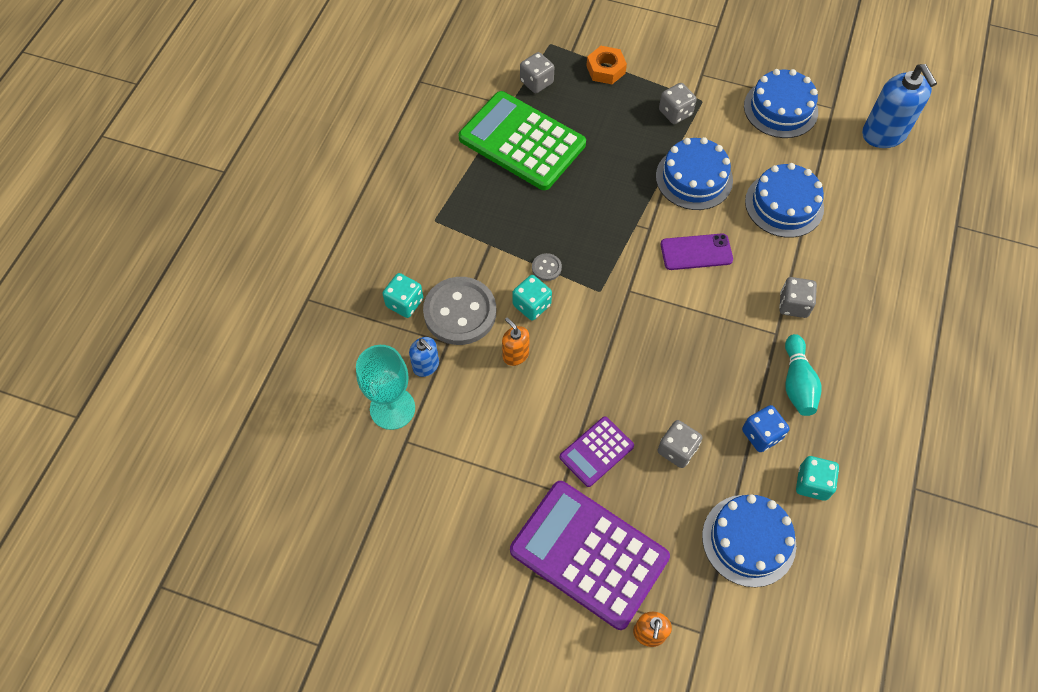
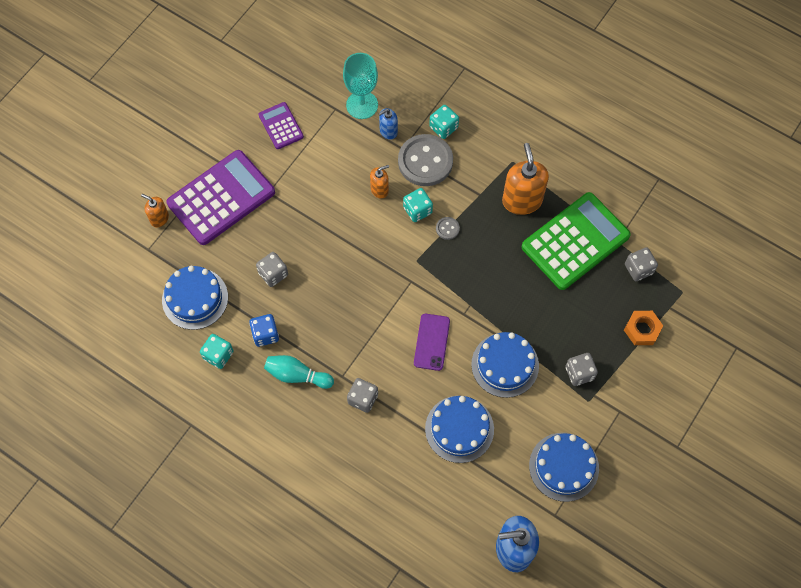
camera: 105 degrees right, 5 degrees up
purple calculator [560,417,634,487] -> purple calculator moved to [259,102,304,149]
none -> orange soap dispenser [502,143,549,215]

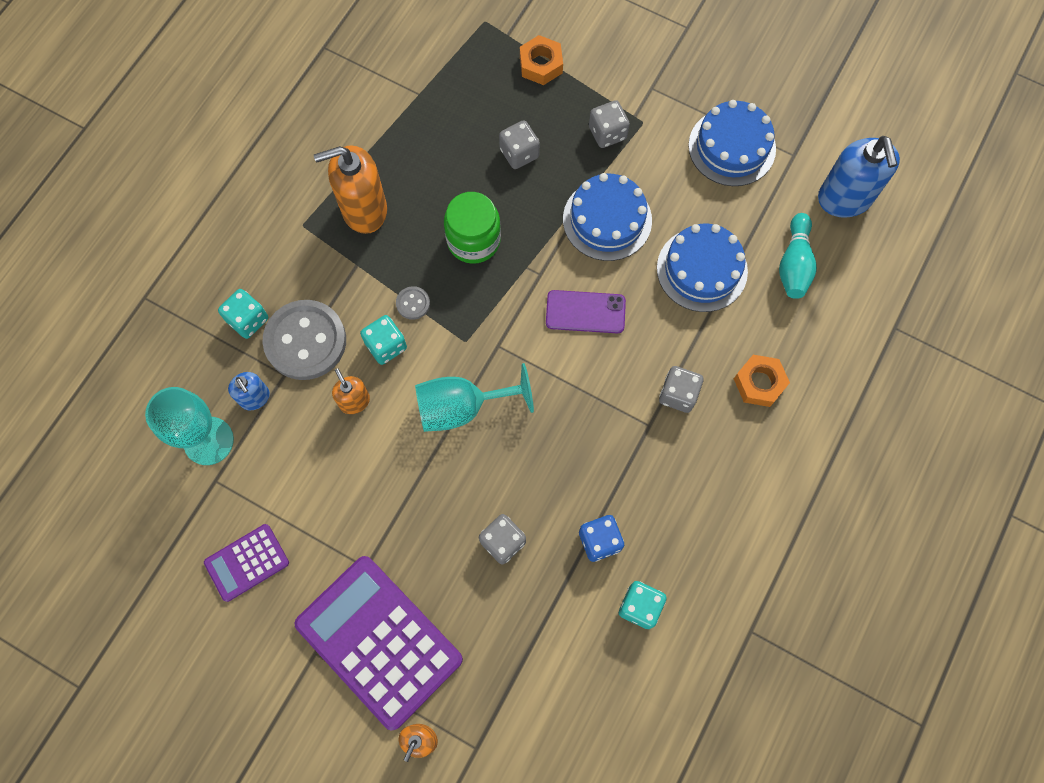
camera: 95 degrees left, 5 degrees up
blue cake [162,266,228,330] -> none
turquoise bowling pin [264,355,334,389] -> turquoise bowling pin moved to [779,213,817,299]
green calculator [522,192,631,290] -> none
grey dice [625,247,658,281] -> grey dice moved to [499,120,540,169]
none -> turquoise goblet [415,363,534,432]
none -> green jar [444,192,501,264]
none -> orange nut [734,355,790,407]

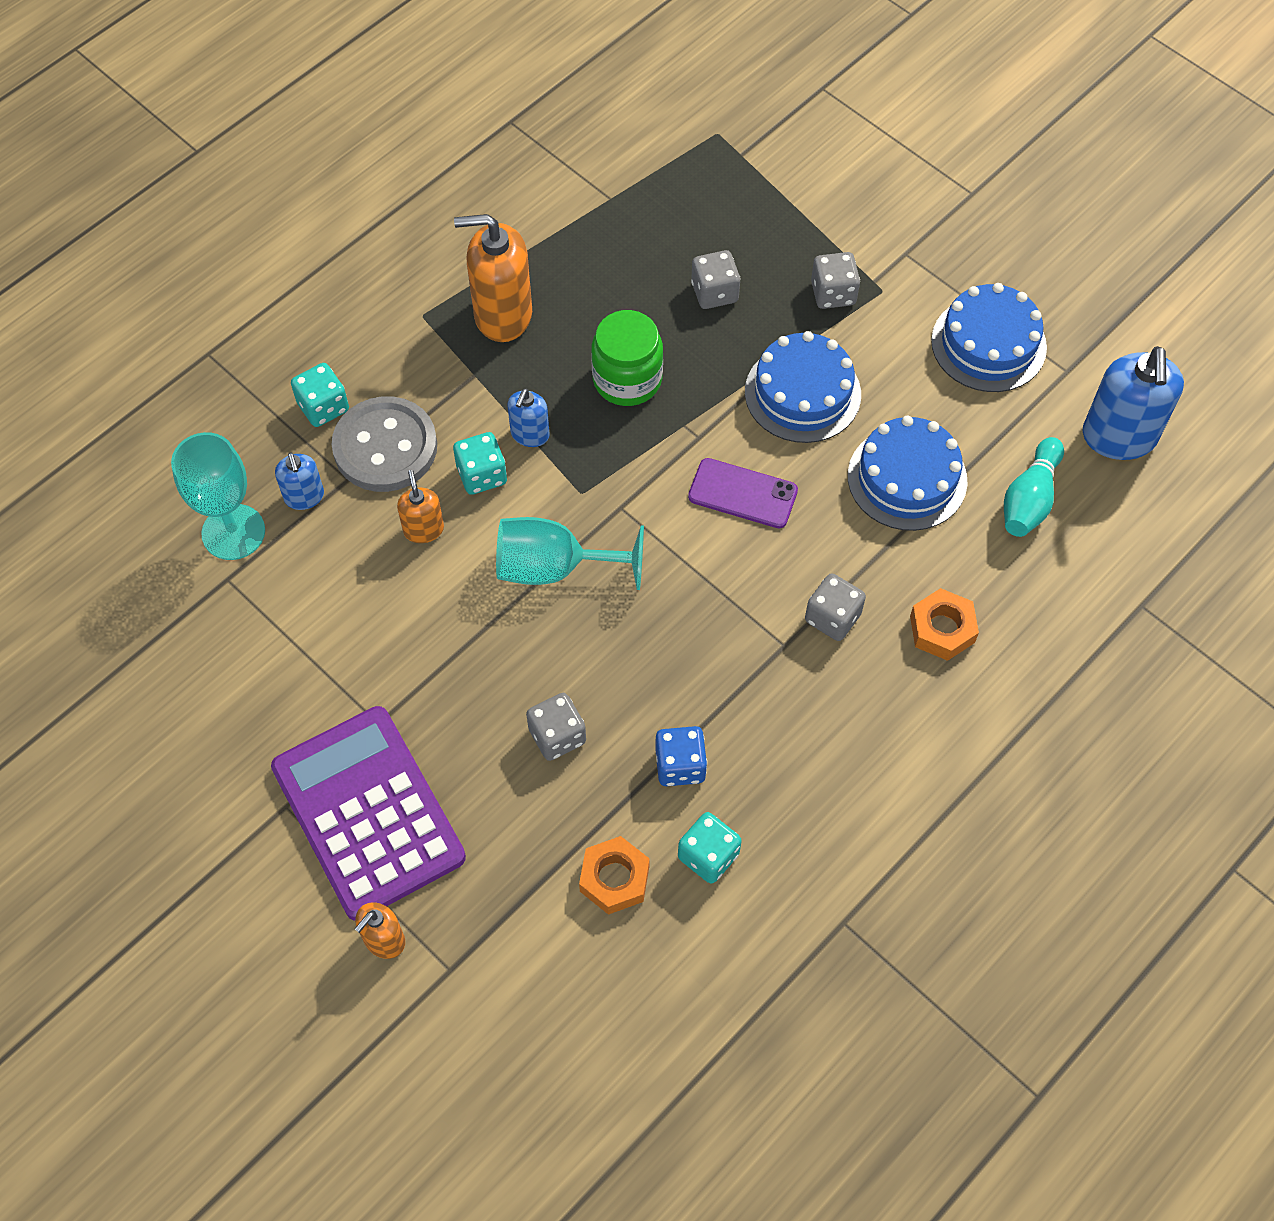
camera: 15 degrees right, 10 degrees down
purple calculator [204,524,289,602] -> none
grey button [396,286,430,320] -> blue soap dispenser [508,388,550,447]
orange nut [520,35,563,85] -> orange nut moved to [579,836,650,915]

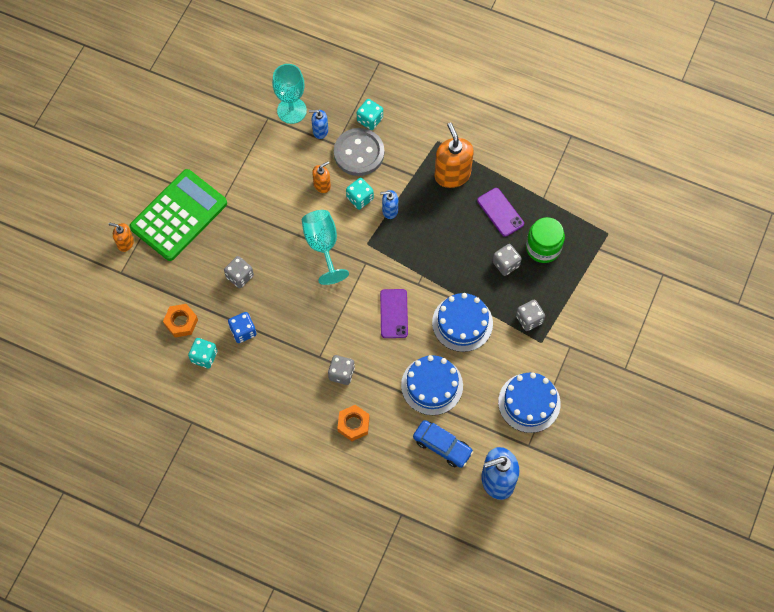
camera: 70 degrees right, 5 degrees up
purple calculator [271,706,466,921] -> green calculator [129,169,227,261]
blue soap dispenser [275,452,324,510] -> blue soap dispenser turned 45 degrees clockwise [309,110,328,139]
green jar [591,310,663,406] -> green jar moved to [526,217,565,263]
turquoise bowling pin [1004,437,1064,537] -> blue car [413,420,474,468]
none -> purple phone [477,188,524,237]

